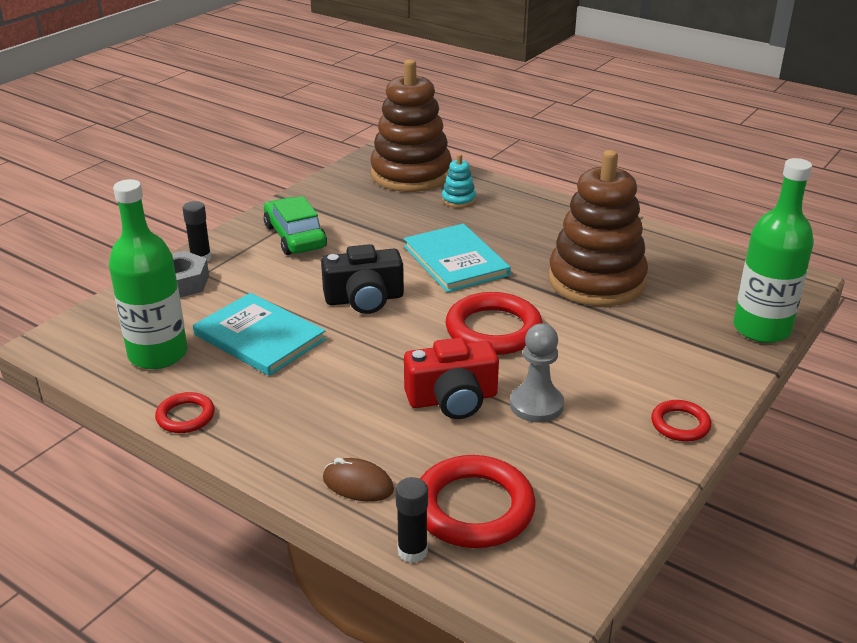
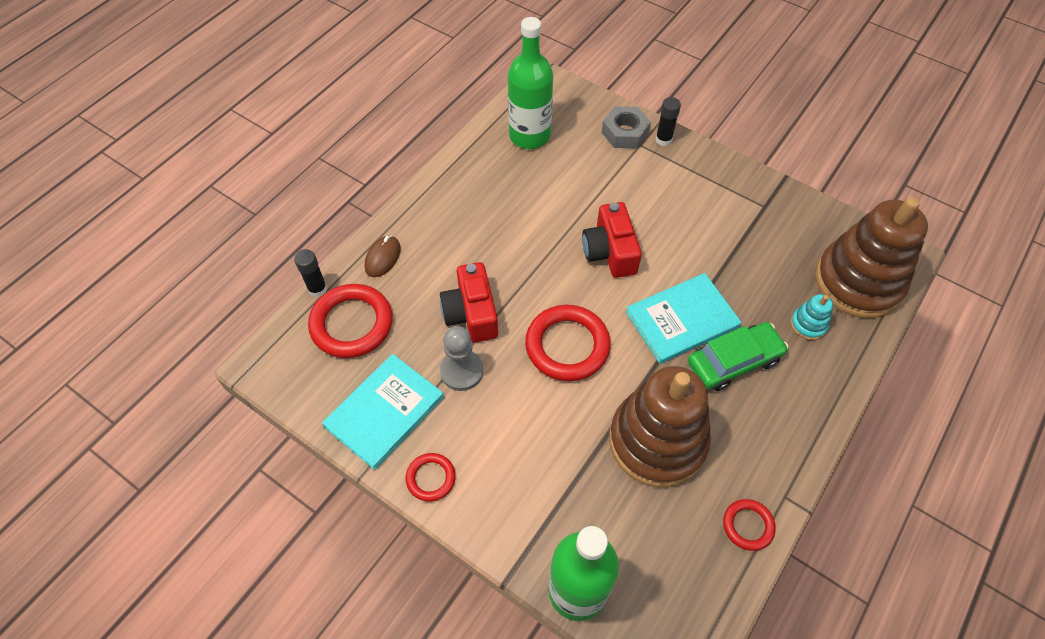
camera: 90 degrees right, 25 degrees up
red ring [155,392,215,433] -> red ring moved to [723,499,776,551]
turquoise book [193,293,326,376] -> turquoise book moved to [322,354,444,470]
green car [264,196,327,255] -> green car moved to [688,322,788,391]
black camera [321,244,404,314] -> red camera [582,202,642,278]

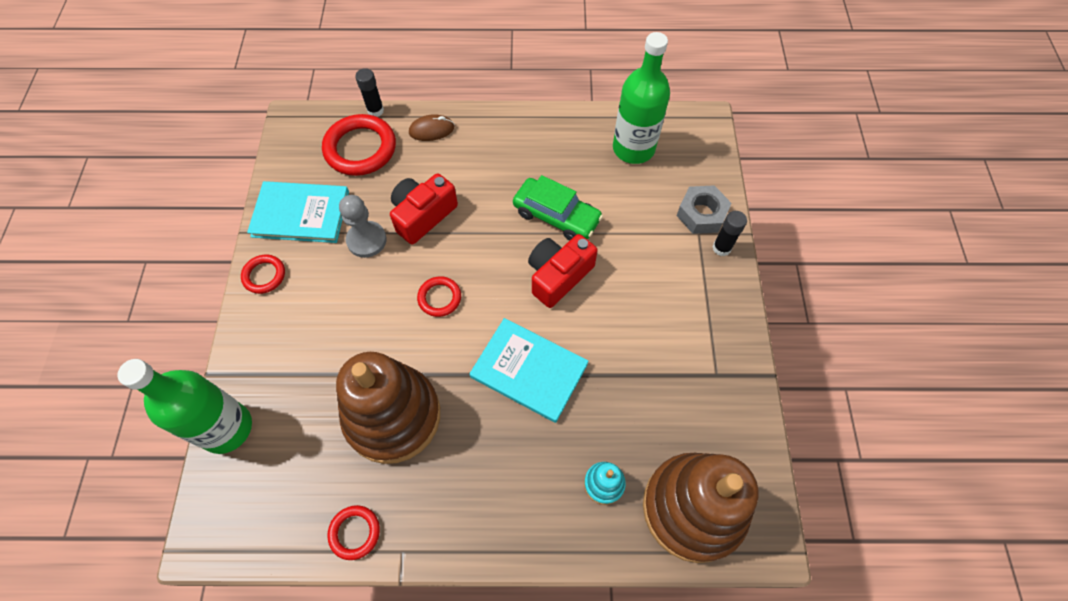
camera: 55 degrees right, 5 degrees up
red ring [525,305,611,381] -> red ring [417,276,461,317], size x0.53
green car [688,322,788,391] -> green car moved to [513,175,603,241]

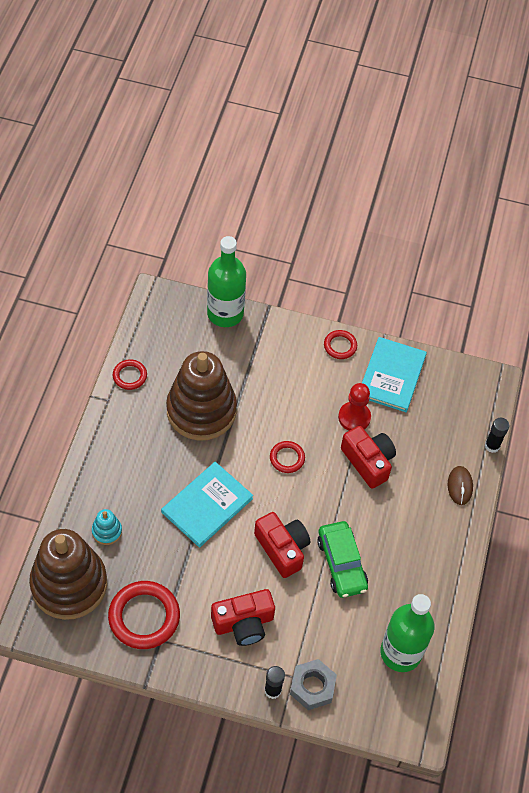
camera: 100 degrees right, 5 degrees down
red ring [322,114,396,176] -> red ring moved to [108,581,180,649]
grey pawn [339,195,387,258] -> red pawn [338,383,371,431]
green car [513,175,603,241] -> green car turned 60 degrees counterclockwise [317,521,368,598]
none -> red camera [211,589,275,646]

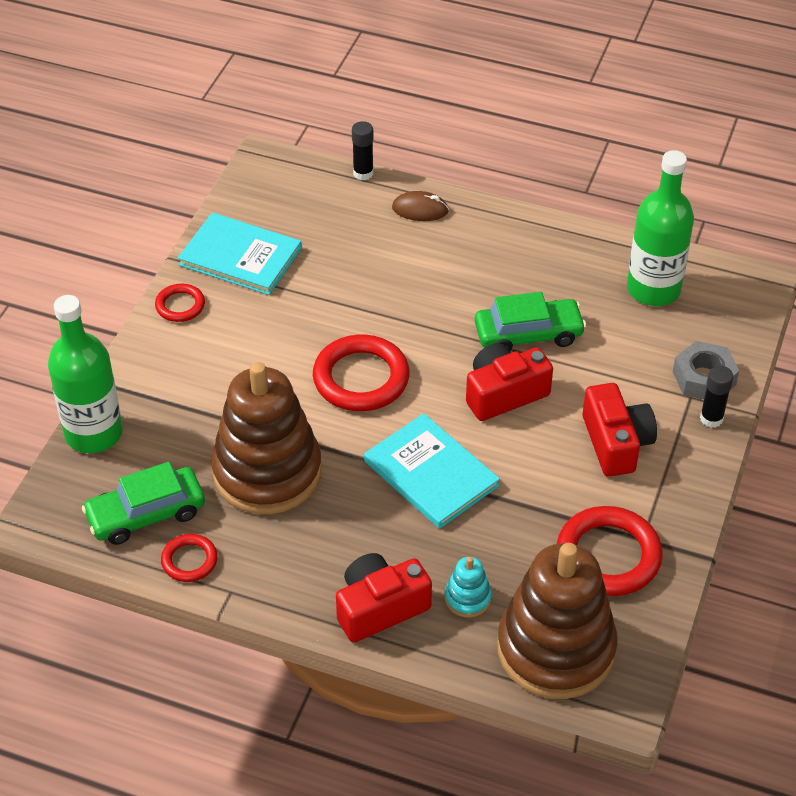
camera: 80 degrees left, 10 degrees down
red ring [270,441,305,473] -> red ring [313,335,410,411], size x1.87
red pawn [338,383,371,431] -> none
red camera [341,426,396,489] -> red camera moved to [336,553,432,643]
none -> green car [82,462,205,545]

